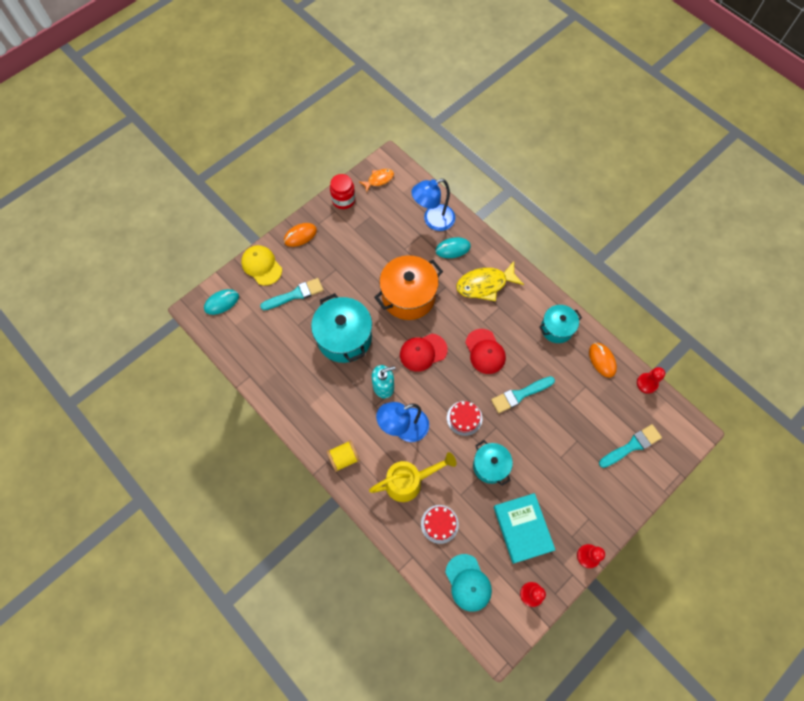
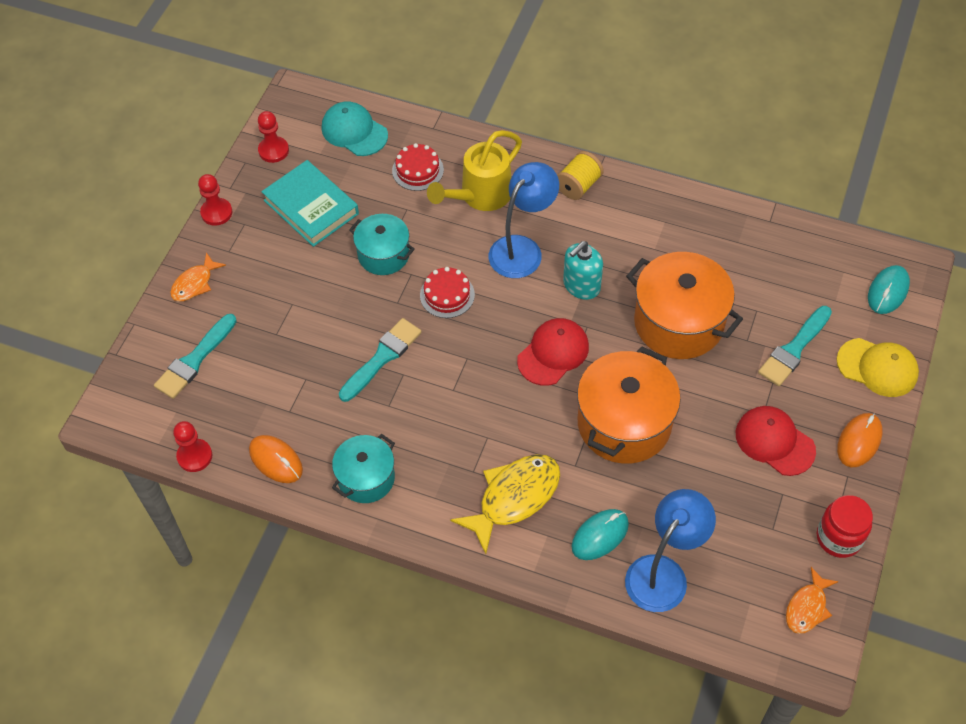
camera: 155 degrees right, 10 degrees down
turquoise pot [311,293,372,363] -> orange pot [626,252,743,359]
red cap [465,329,506,374] -> red cap moved to [736,406,816,476]
none -> orange fish [170,252,226,302]

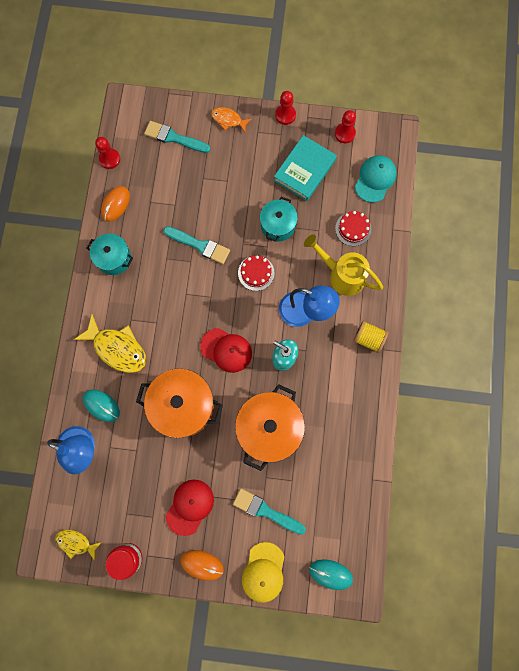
camera: 75 degrees right, 20 degrees up
orange fish [786,567,839,634] -> yellow fish [55,530,102,561]

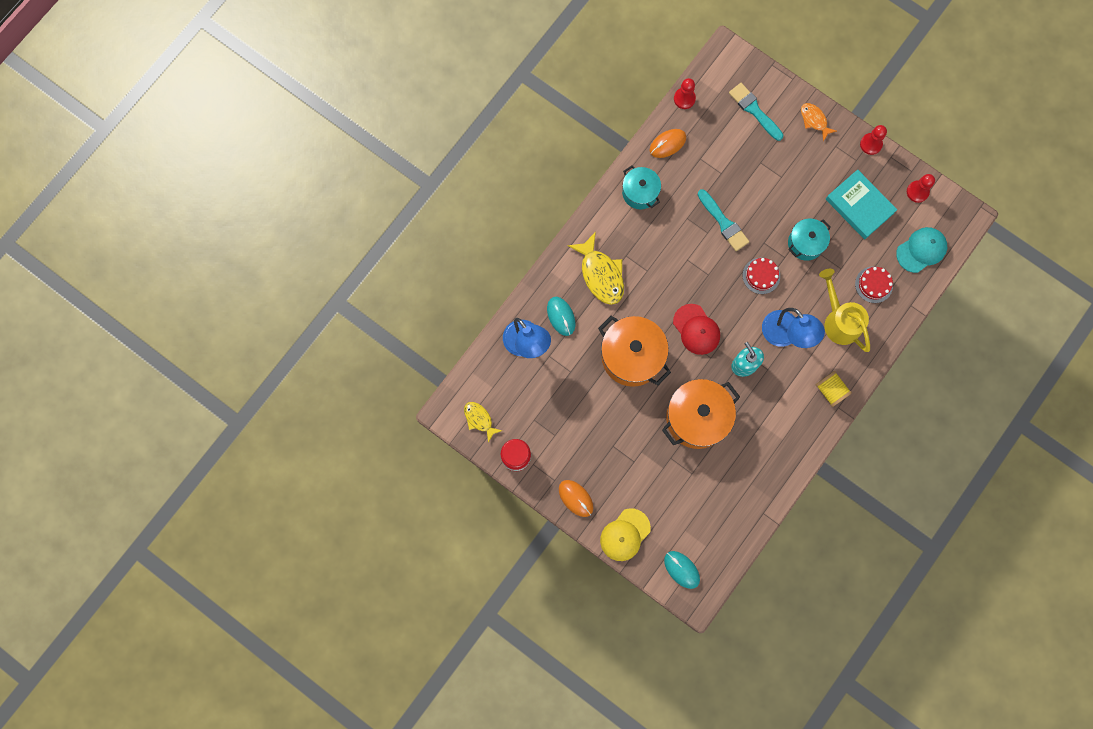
camera: 30 degrees right, 0 degrees up
red cap [166,479,214,536] -> none
turquoise brush [233,488,306,535] -> none
turquoise book [274,135,337,201] -> turquoise book turned 75 degrees clockwise [826,169,897,239]

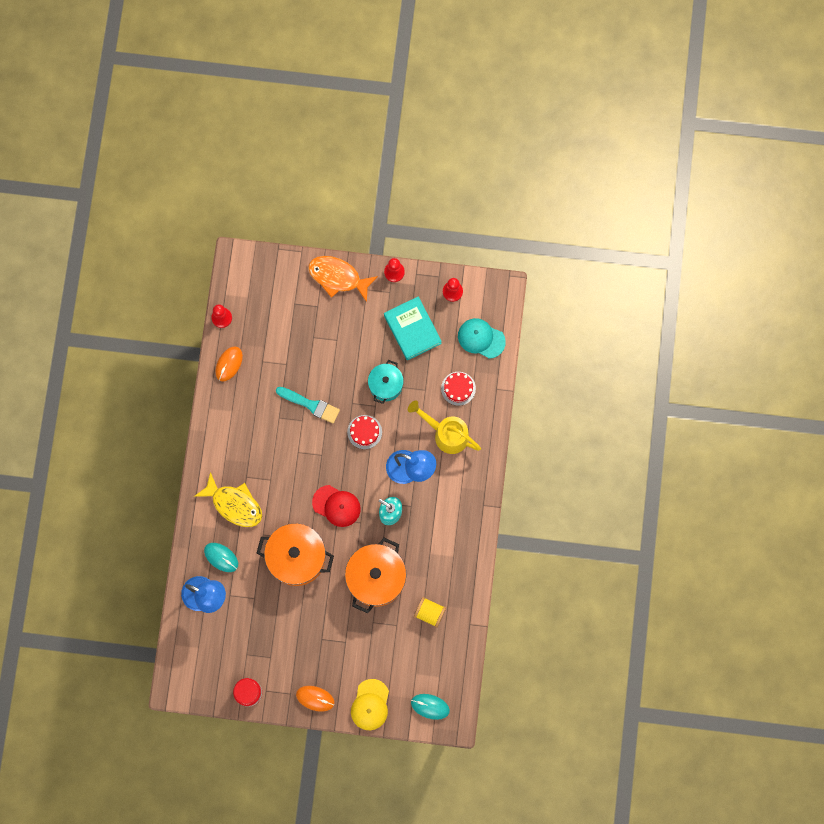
camera: 30 degrees left, 0 degrees up
yellow fish [464,402,502,443] -> none
turquoise pot [622,165,661,209] -> none
turquoise brush [729,83,783,141] -> none
orange fish [801,103,837,141] -> orange fish [308,256,378,302], size x1.74
yellow spool [816,371,852,407] -> yellow spool moved to [414,597,446,628]
turquoise book [826,169,897,239] -> turquoise book turned 45 degrees clockwise [384,296,442,360]
turquoise cap [896,227,947,273] -> turquoise cap turned 90 degrees counterclockwise [458,318,506,359]

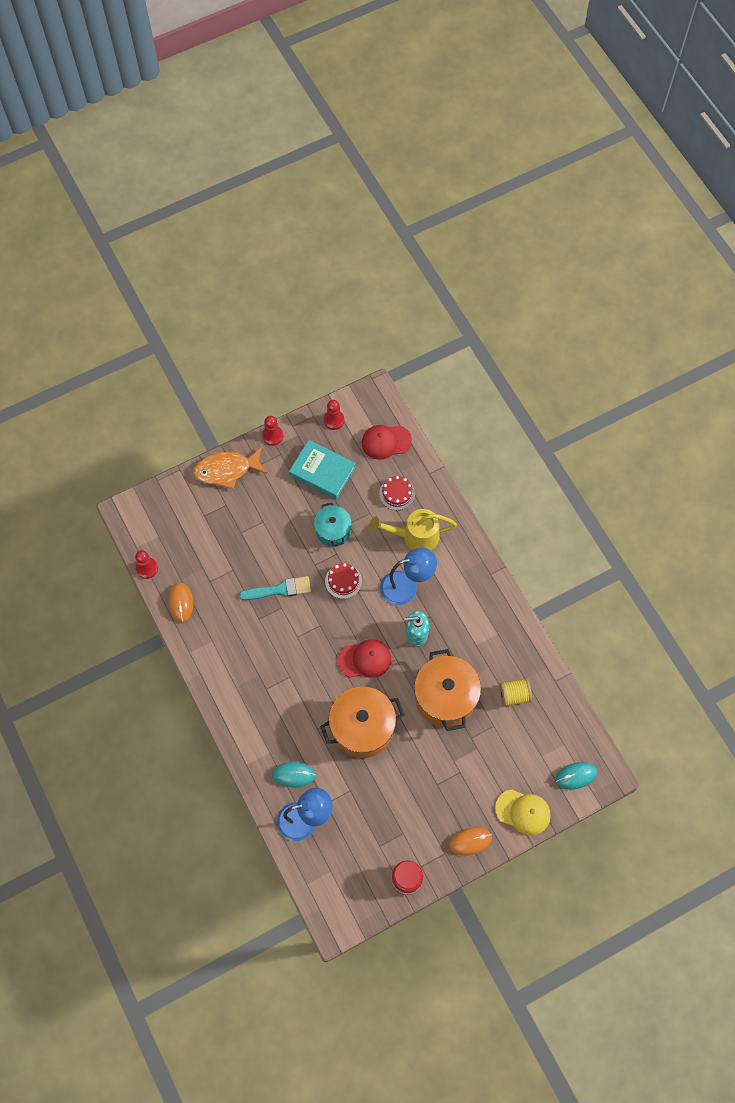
camera: 35 degrees left, 10 degrees down
yellow fish [194,472,262,527] -> none
yellow cap [351,679,389,730] -> yellow cap turned 45 degrees counterclockwise [495,789,551,835]
turquoise cap [458,318,506,359] -> red cap [362,425,412,460]

